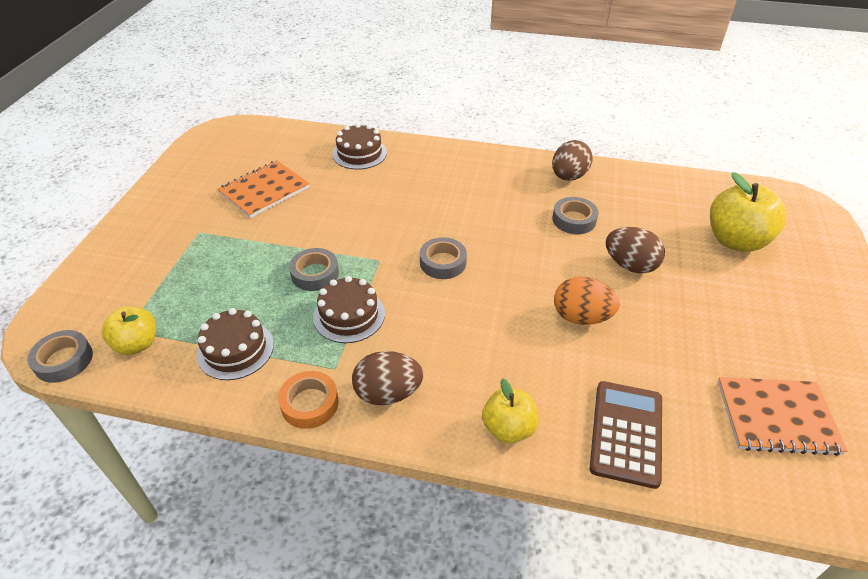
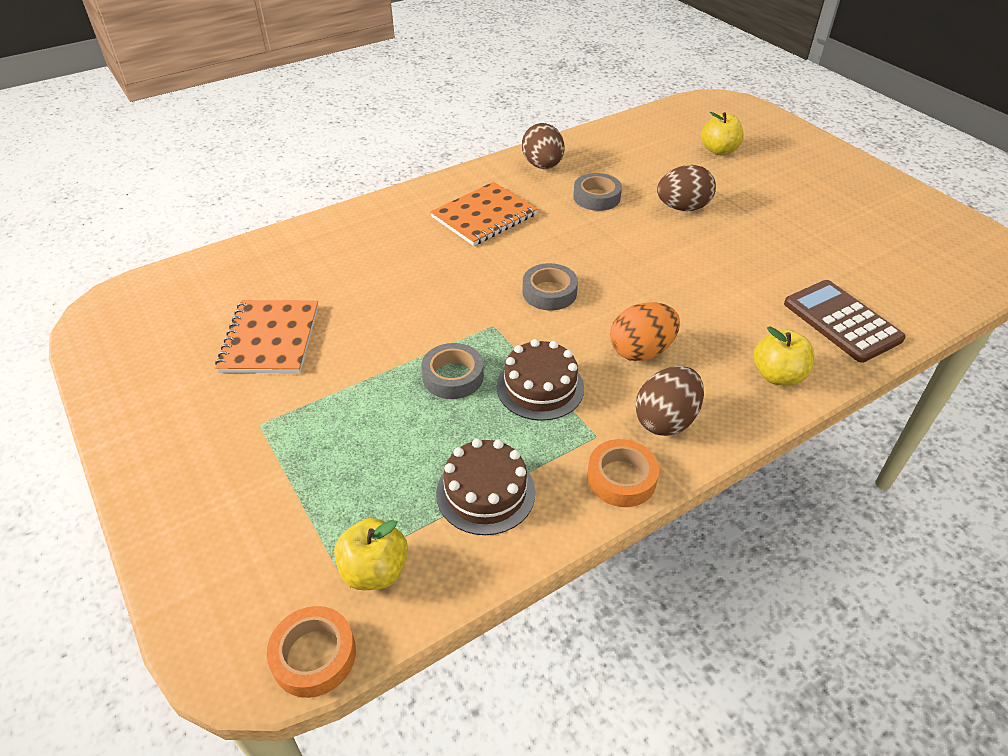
camera: 45 degrees left, 0 degrees up
grey tape [27,330,93,383] -> orange tape [267,606,356,698]
brown cake [333,123,387,170] -> none
orange egg [554,277,620,325] -> orange egg moved to [610,302,680,361]
yellow apple [710,172,786,252] -> yellow apple [701,112,744,155], size x0.62
orange notebook [718,377,848,456] -> orange notebook moved to [430,182,537,246]

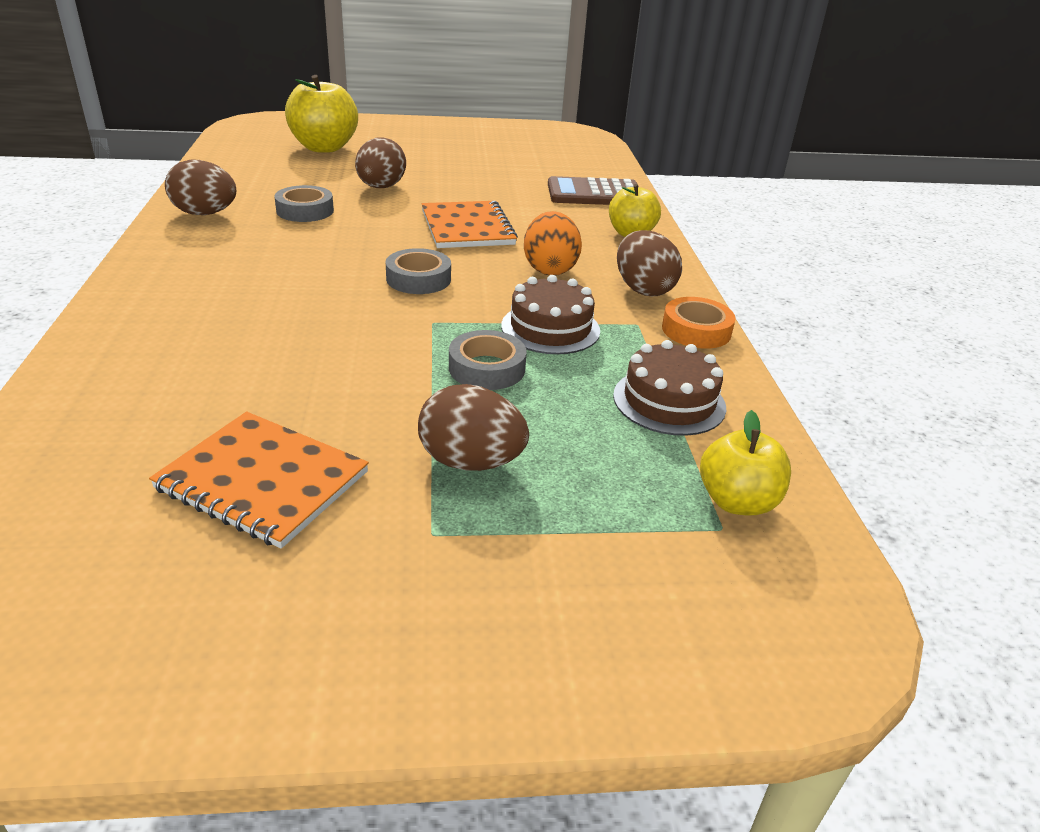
camera: 65 degrees left, 10 degrees down
orange tape [267,606,356,698] -> none
orange notebook [430,182,537,246] -> orange notebook moved to [422,201,518,248]
yellow apple [701,112,744,155] -> yellow apple [285,75,358,153], size x1.62
none -> brown egg [418,384,529,471]

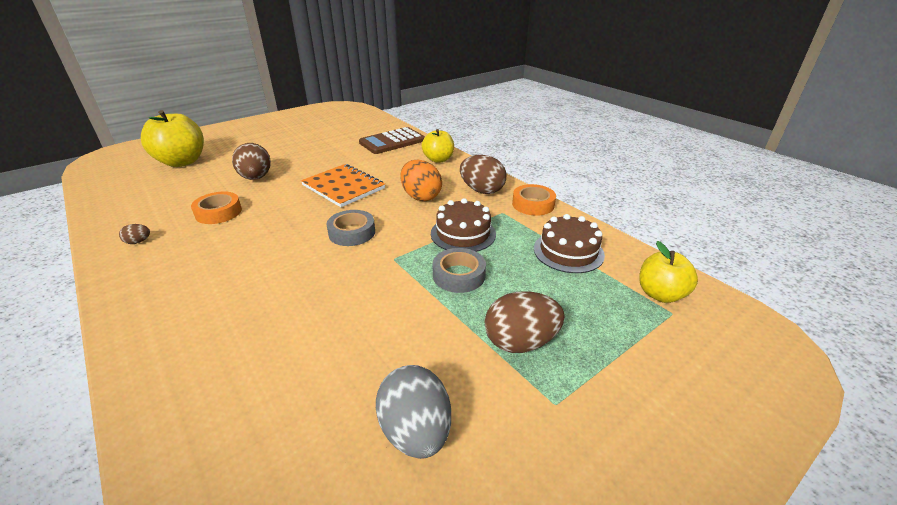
camera: 30 degrees left, 0 degrees up
orange notebook [149,412,369,549] -> grey egg [376,365,451,459]
brown egg [165,160,236,215] -> brown egg [119,224,150,244], size x0.45
grey tape [274,185,334,222] -> orange tape [191,191,242,224]

